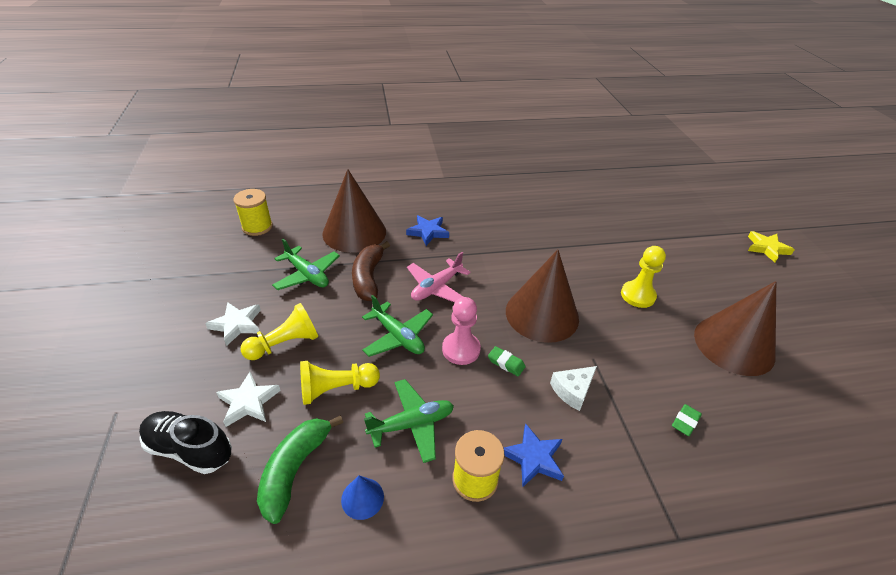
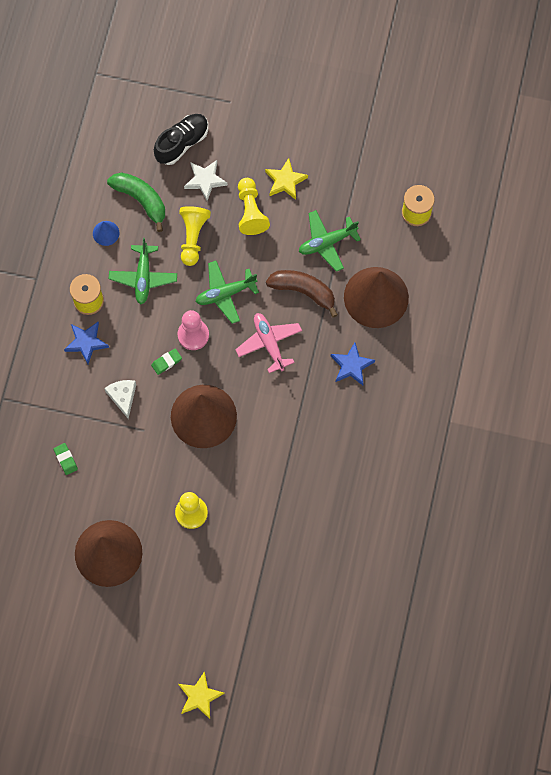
camera: 115 degrees right, 30 degrees up
white star [205,302,261,346] -> yellow star [265,158,308,200]

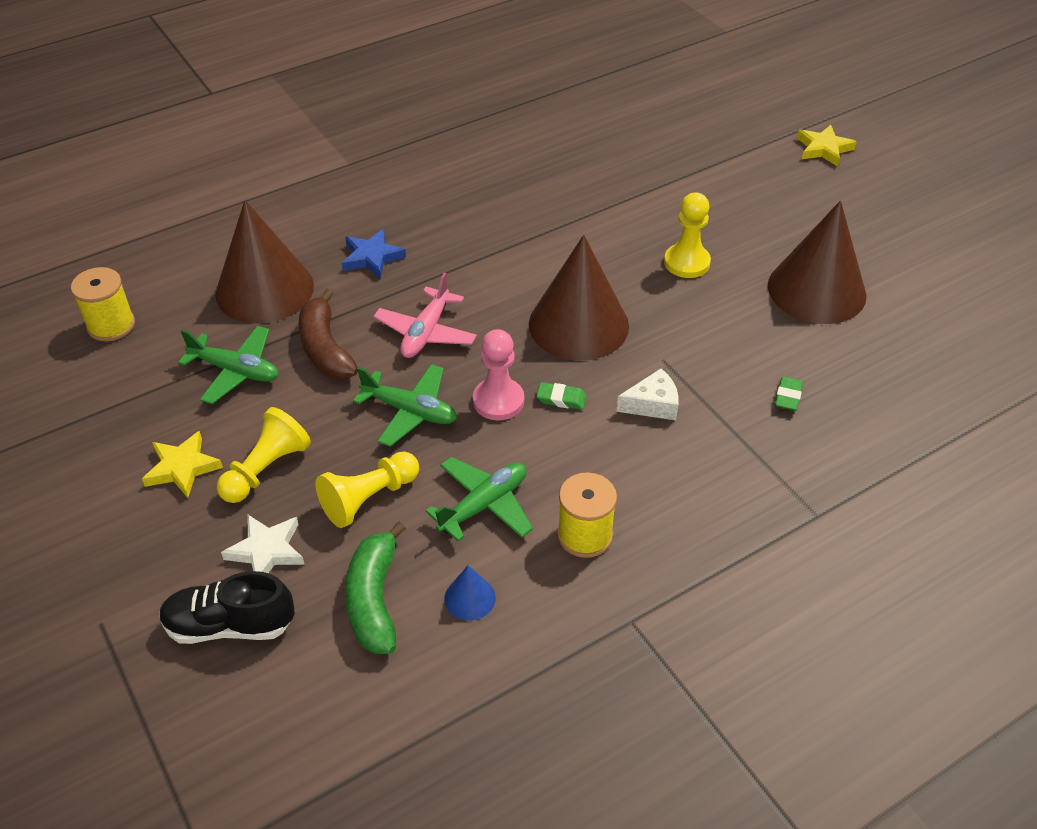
camera: 135 degrees left, 25 degrees down
blue star [64,322,109,364] -> none
white cheese [104,380,136,419] -> white cheese turned 135 degrees counterclockwise [616,368,679,420]

